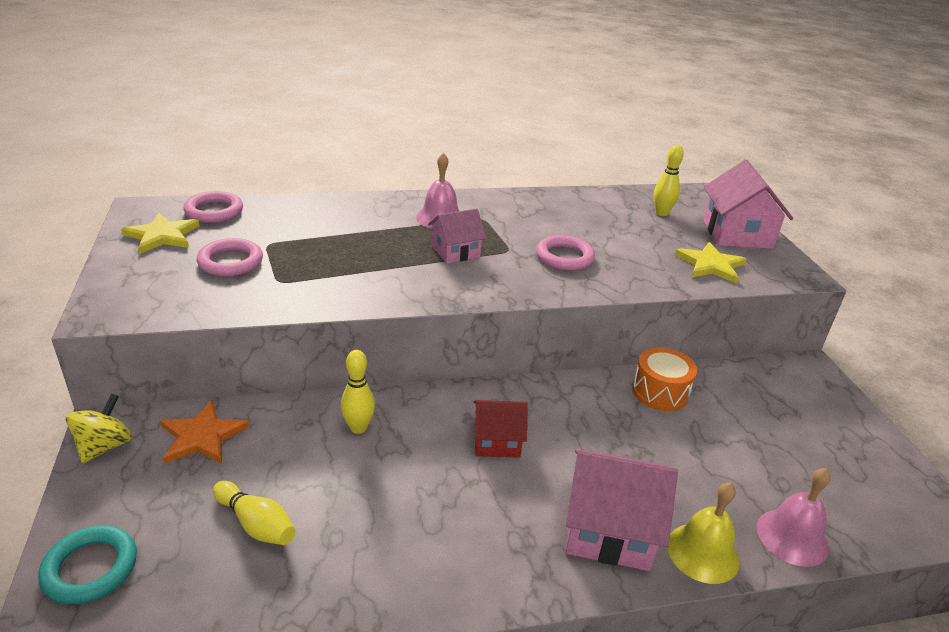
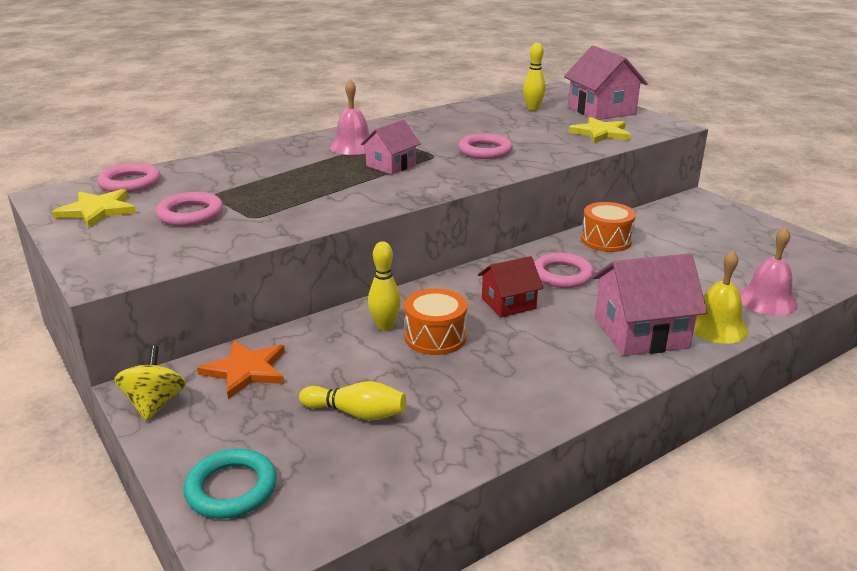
camera: 20 degrees left, 5 degrees down
none -> orange drum [404,289,467,355]
none -> pink ring [534,253,594,288]

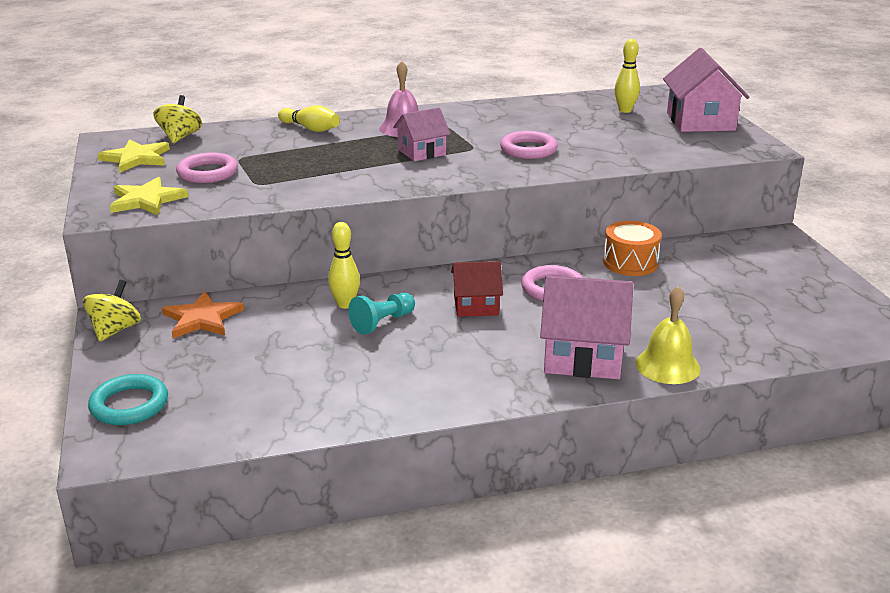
camera: 20 degrees right, 0 degrees up
pink ring [97,163,160,193] -> yellow spinning top [153,95,202,143]
yellow bowling pin [299,381,406,420] -> yellow bowling pin moved to [278,105,340,132]
orange drum [404,289,467,355] -> turquoise pawn [348,293,415,335]
yellow star [568,117,631,143] -> yellow star moved to [110,177,188,215]
pink bell [739,227,798,316] -> none

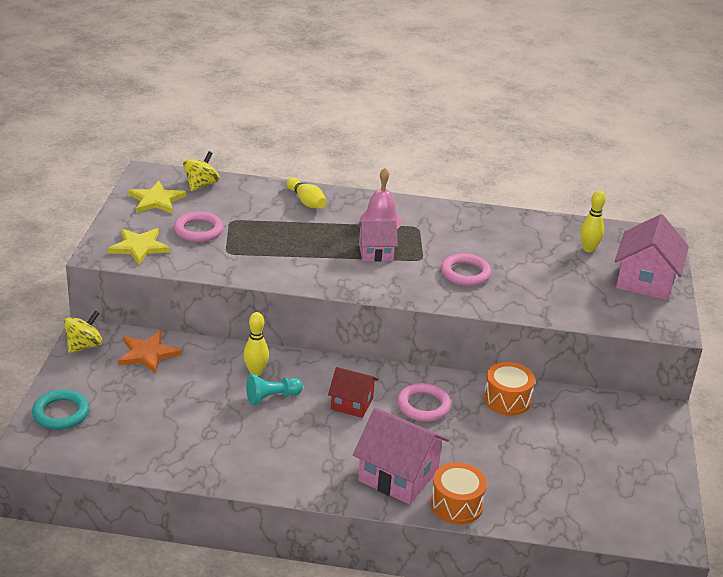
camera: 20 degrees right, 5 degrees up
yellow bell [635,286,701,384] -> orange drum [430,463,487,524]

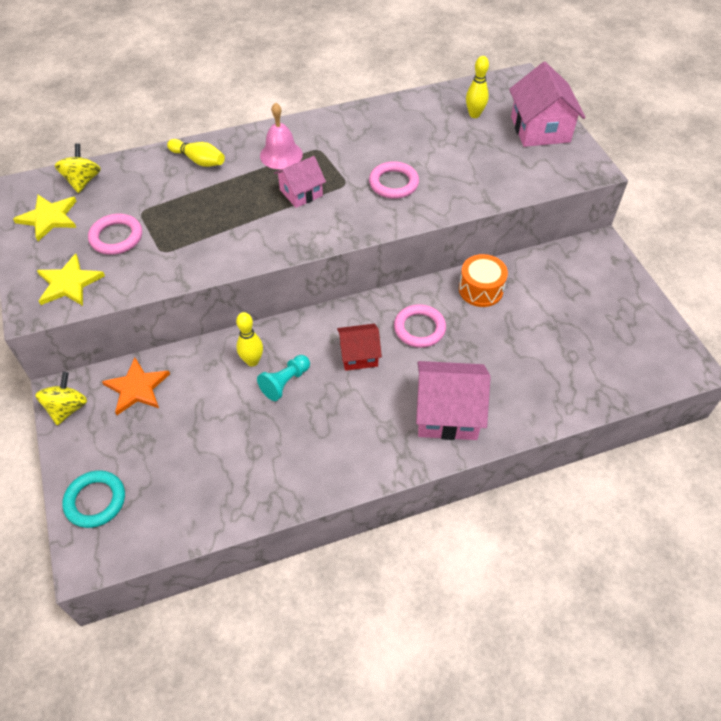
camera: 25 degrees left, 20 degrees up
orange drum [430,463,487,524] -> none

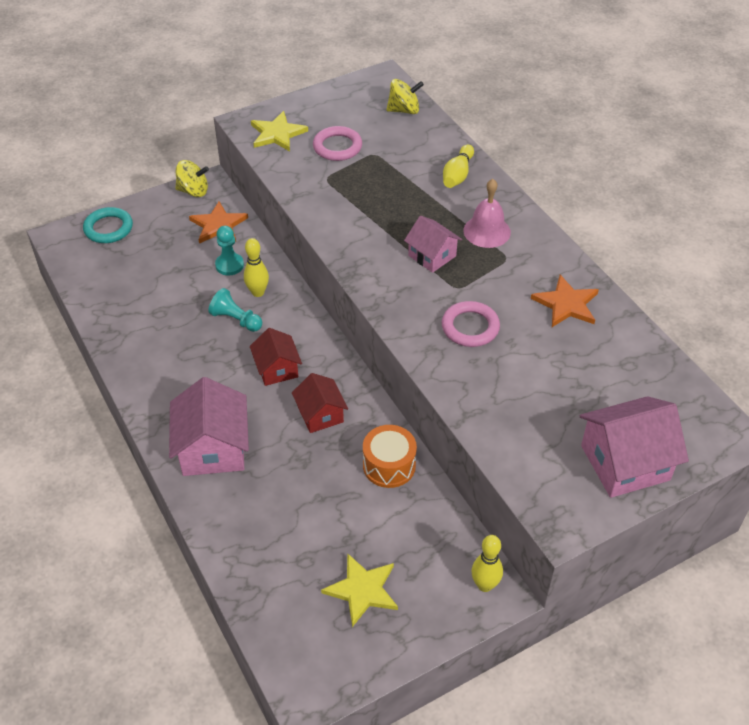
camera: 80 degrees right, 5 degrees down
yellow star [13,195,77,241] -> yellow star moved to [321,553,398,627]
pink ring [394,304,446,348] -> red house [292,373,348,433]
yellow bowling pin [466,56,489,118] -> yellow bowling pin moved to [471,535,503,592]
none -> turquoise pawn [215,226,244,275]
none -> orange star [531,275,599,327]

